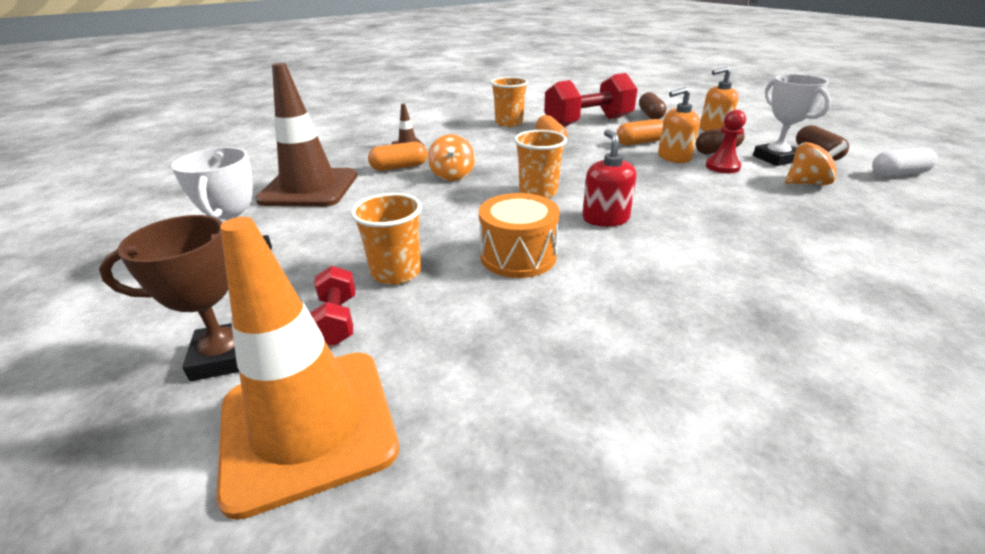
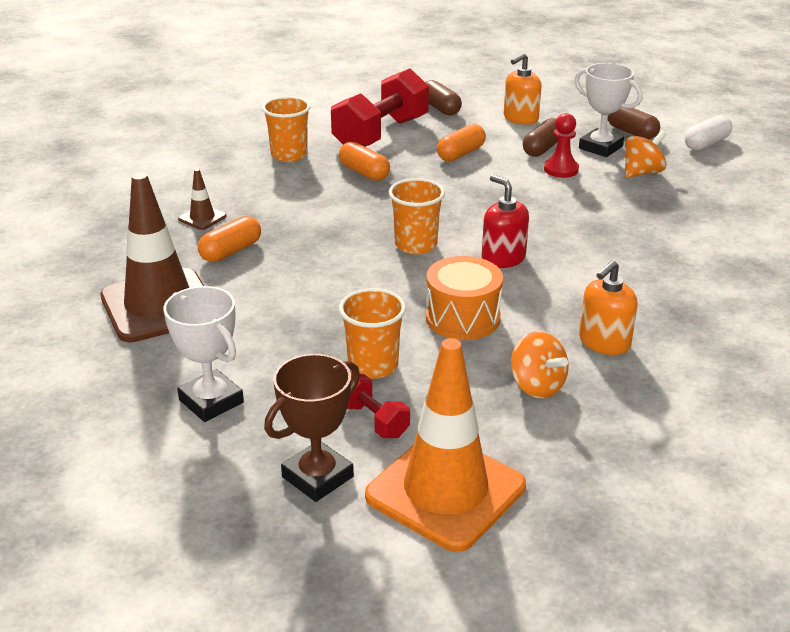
camera: 30 degrees left, 0 degrees up
orange spinning top [428,134,475,181] -> orange spinning top moved to [511,331,569,398]
orange soap dispenser [658,87,700,163] -> orange soap dispenser moved to [579,260,638,355]

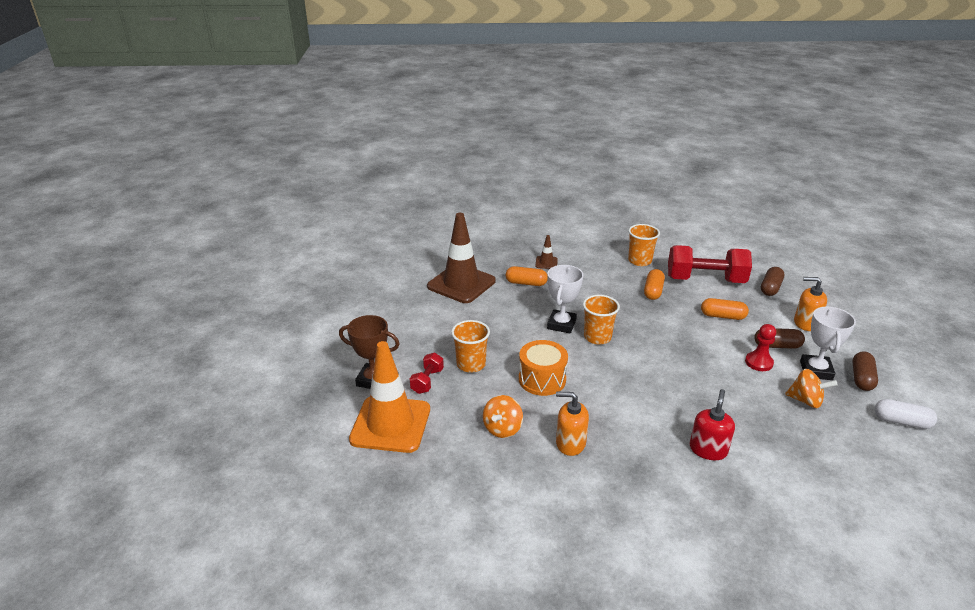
camera: 60 degrees right, 0 degrees up
white trophy [163,286,244,422] -> white trophy moved to [547,265,583,334]
red soap dispenser [482,175,529,268] -> red soap dispenser moved to [690,389,735,460]

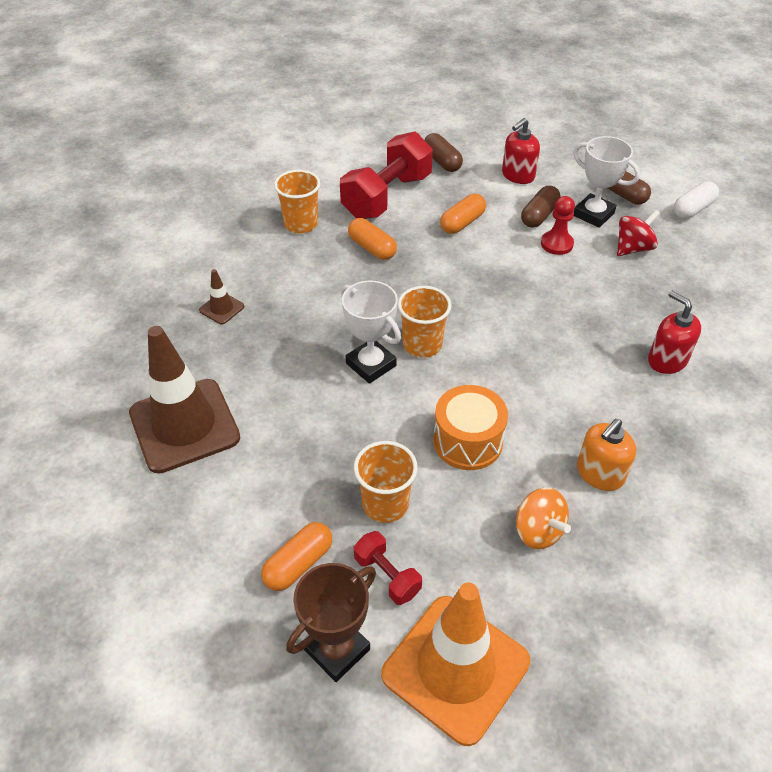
camera: 60 degrees left, 15 degrees up
orange capsule [506,266,547,286] -> orange capsule moved to [261,522,332,591]
orange spinning top [785,369,838,408] -> red spinning top [617,210,660,256]
orange soap dispenser [794,277,827,331] -> red soap dispenser [502,118,540,184]

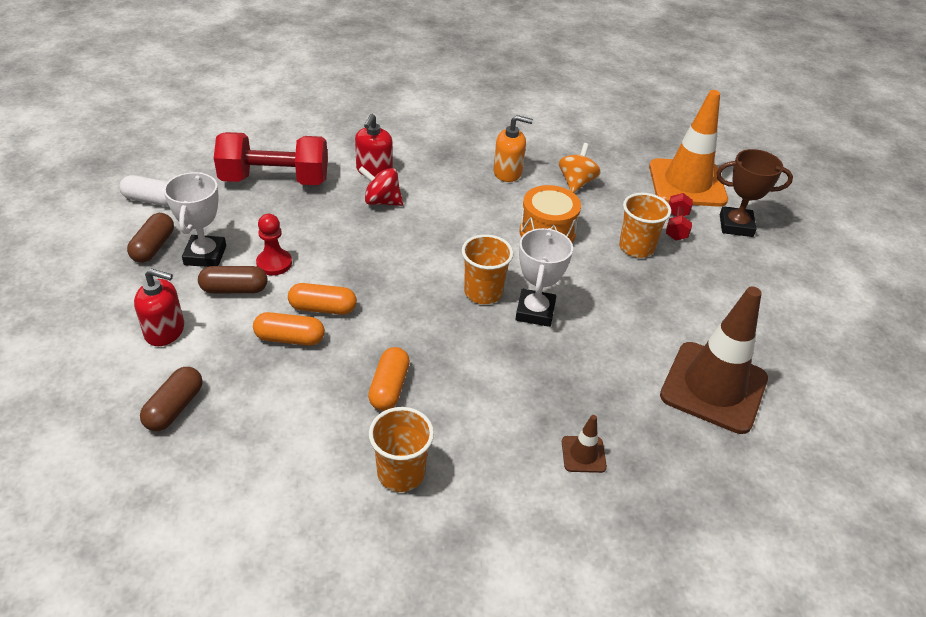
camera: 130 degrees left, 5 degrees down
orange capsule [261,522,332,591] -> orange capsule moved to [288,283,357,315]
red dumbbell [340,132,433,219] -> red dumbbell moved to [214,132,328,185]
red spinning top [617,210,660,256] -> red spinning top moved to [358,166,403,206]

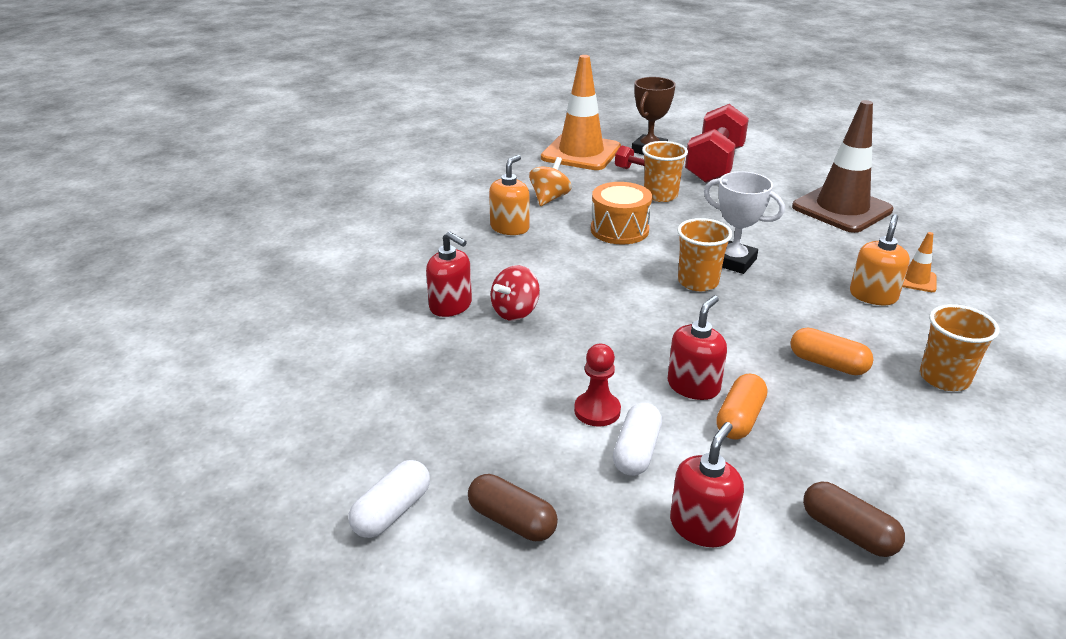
camera: 65 degrees left, 10 degrees down
white trophy [164,172,226,267] -> none
brown capsule [198,266,267,293] -> white capsule [613,402,662,476]
red dumbbell [214,132,328,185] -> red dumbbell moved to [685,104,749,183]
orange capsule [288,283,357,315] -> red soap dispenser [668,296,727,400]
orange spinning top [559,143,601,193] -> orange spinning top turned 75 degrees clockwise [529,157,572,206]
brown traffic cone [562,415,607,473] -> orange traffic cone [903,232,937,292]
none -> orange soap dispenser [850,214,910,305]

